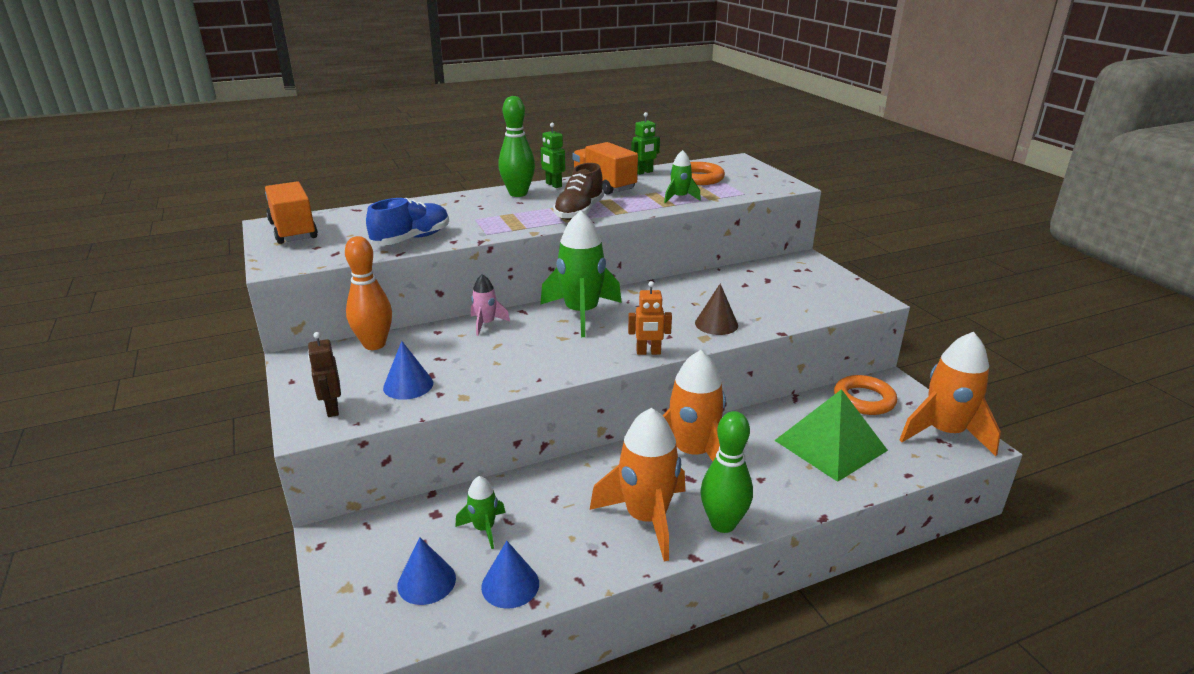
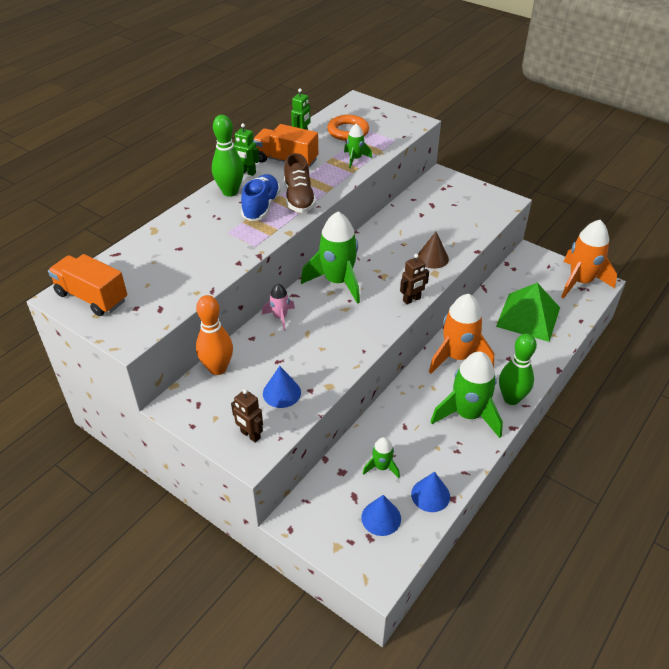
camera: 30 degrees left, 15 degrees up
blue shoe [366,198,449,245] -> blue shoe moved to [241,174,280,221]
orange rocket [590,408,685,561] -> green rocket [430,351,503,438]
orange robot [628,281,672,355] -> brown robot [400,254,429,304]
orange ring [834,375,897,415] -> none

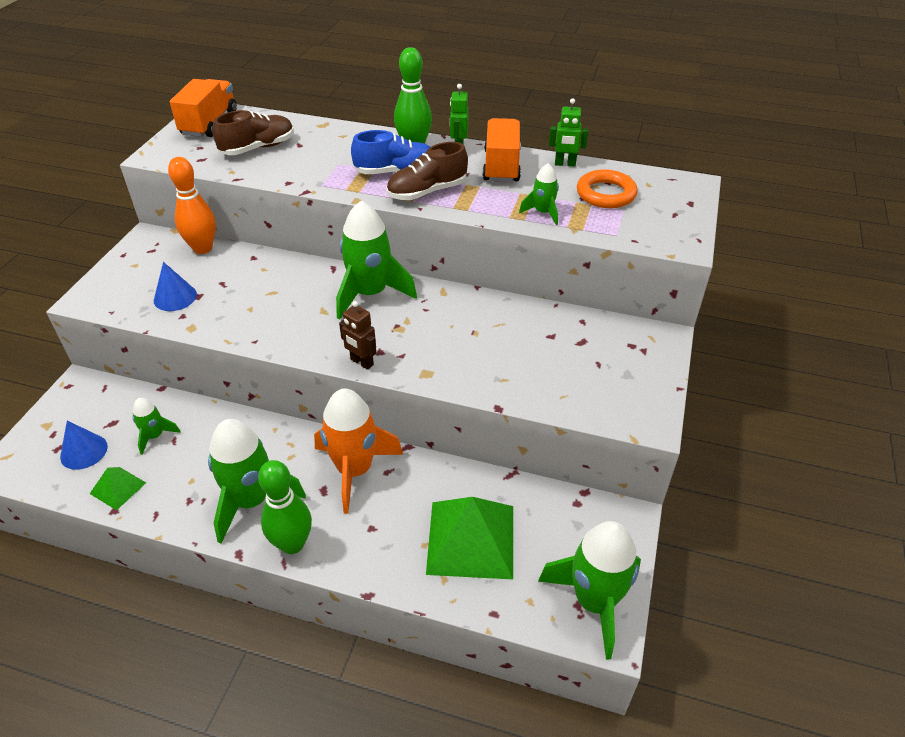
camera: 70 degrees right, 0 degrees up
brown robot [231,389,263,443] -> none
pink rocket [262,284,295,331] -> none
blue cone [411,472,450,512] -> green pyramid [90,467,146,510]
brown cone [418,232,449,269] -> none
orange rocket [561,220,617,299] -> green rocket [538,521,641,660]
none -> brown shoe [213,110,294,155]

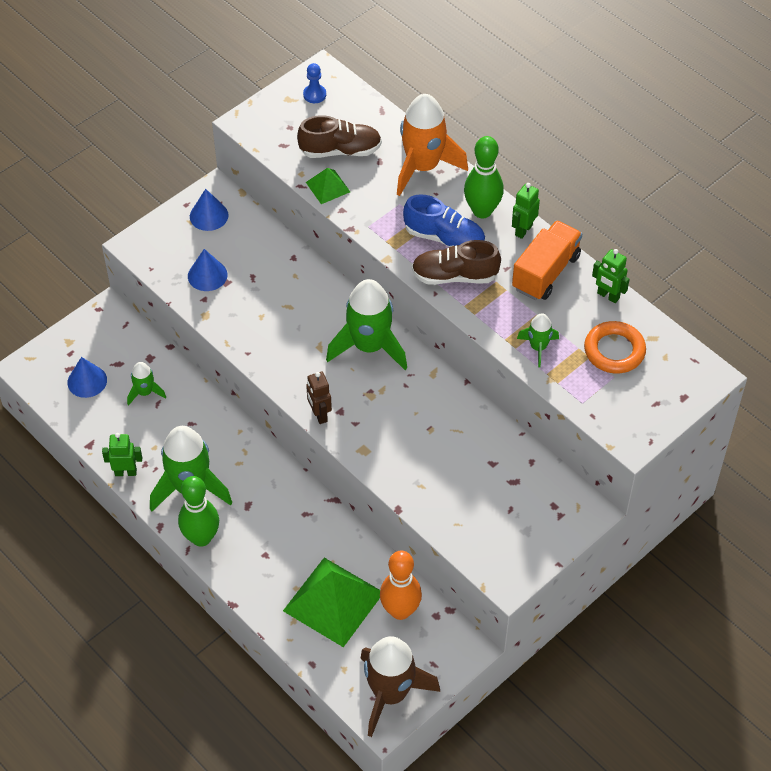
camera: 30 degrees right, 10 degrees up
green pyramid [90,467,146,510] -> green pyramid moved to [306,168,350,204]
orange bowling pin [168,157,216,254] -> orange bowling pin moved to [380,550,422,620]
orange truck [170,79,237,137] -> blue pawn [303,63,326,103]
orange rocket [314,389,403,514] -> orange rocket moved to [397,94,468,196]
green rocket [538,521,641,660] -> brown rocket [360,636,440,737]
none -> green robot [102,433,142,476]
none -> blue cone [190,189,228,231]

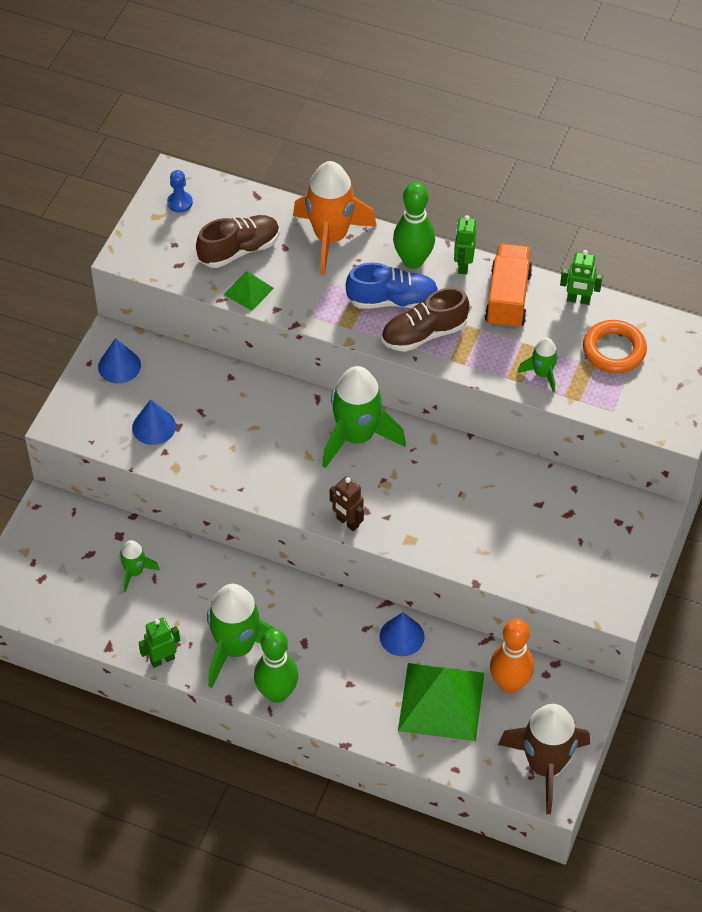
camera: 25 degrees left, 0 degrees up
blue cone [67,357,107,398] -> blue cone moved to [380,612,425,656]

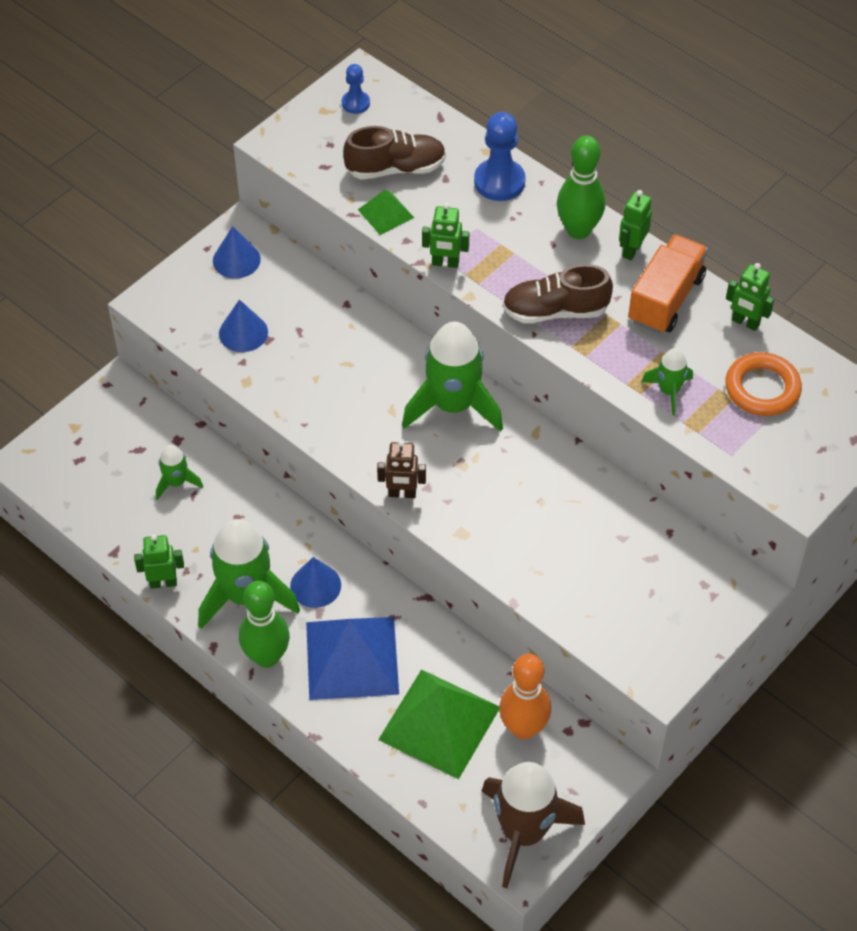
camera: 20 degrees right, 0 degrees up
orange rocket [293,161,377,275] -> blue pawn [474,112,526,201]
brown robot [330,476,364,531] -> brown robot turned 60 degrees counterclockwise [377,440,426,498]
blue shoe [346,263,438,309] -> none
blue cone [380,612,425,656] -> blue cone moved to [290,557,341,608]
none -> blue pyramid [306,617,399,700]
none -> green robot [422,203,469,268]

